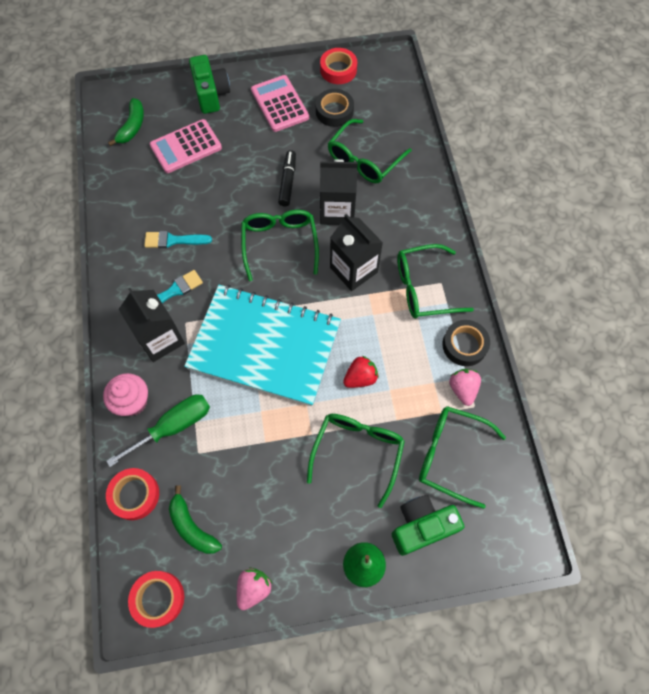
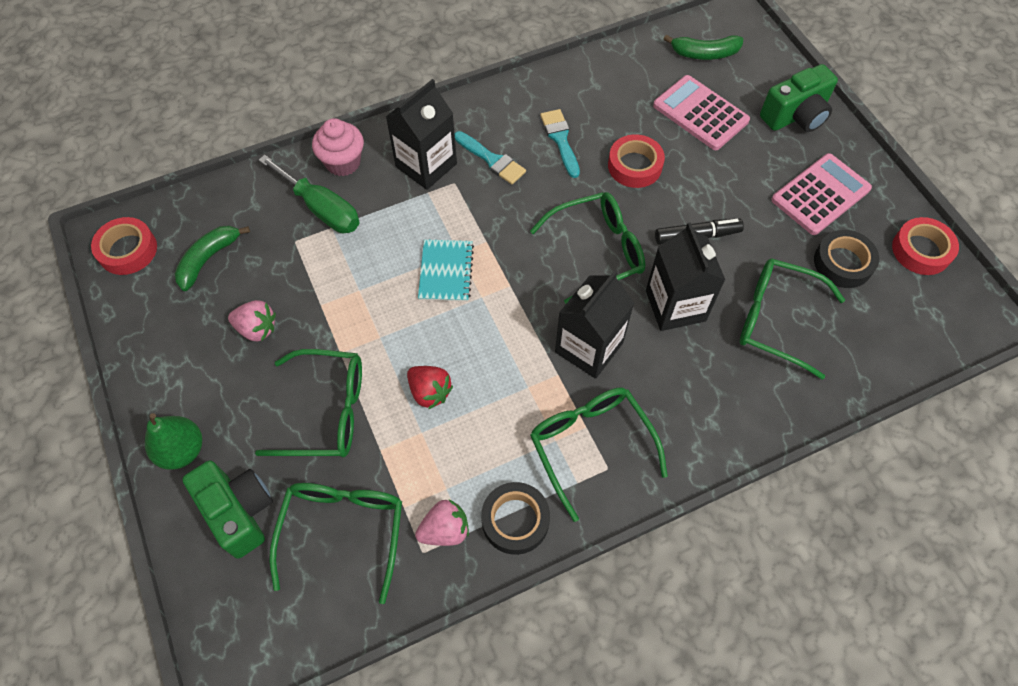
camera: 75 degrees right, 5 degrees down
red tape [106,468,159,520] -> red tape moved to [608,134,665,188]
turquoise notebook [184,285,341,406] -> turquoise notebook [418,239,474,302], size x0.40
pink strawberry [237,567,272,610] -> pink strawberry moved to [228,300,276,341]

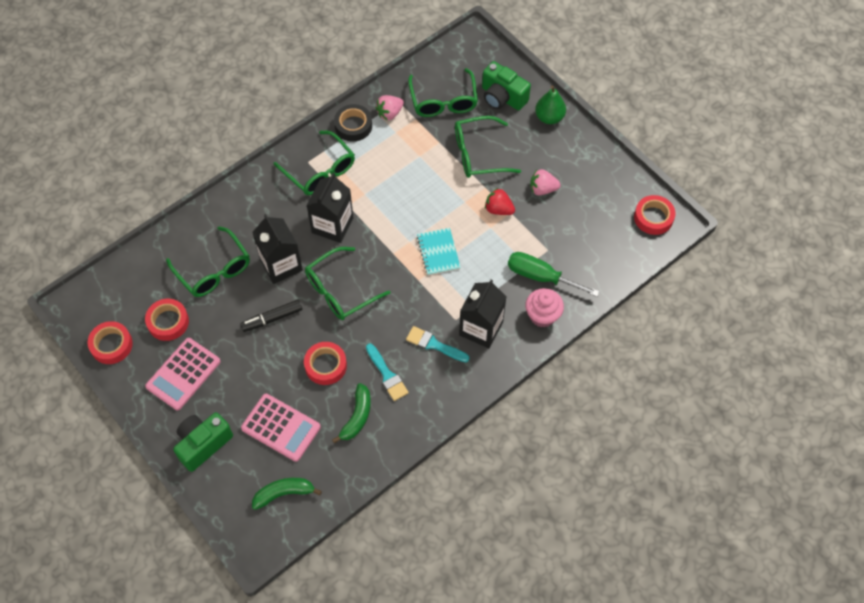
camera: 165 degrees right, 0 degrees up
green banana [175,225,250,291] -> green banana moved to [332,383,371,443]
red strawberry [407,366,453,409] -> red strawberry moved to [485,188,515,215]
green glasses [740,258,845,380] -> green glasses turned 45 degrees clockwise [166,226,250,297]
black tape [814,230,879,288] -> red tape [145,299,189,341]

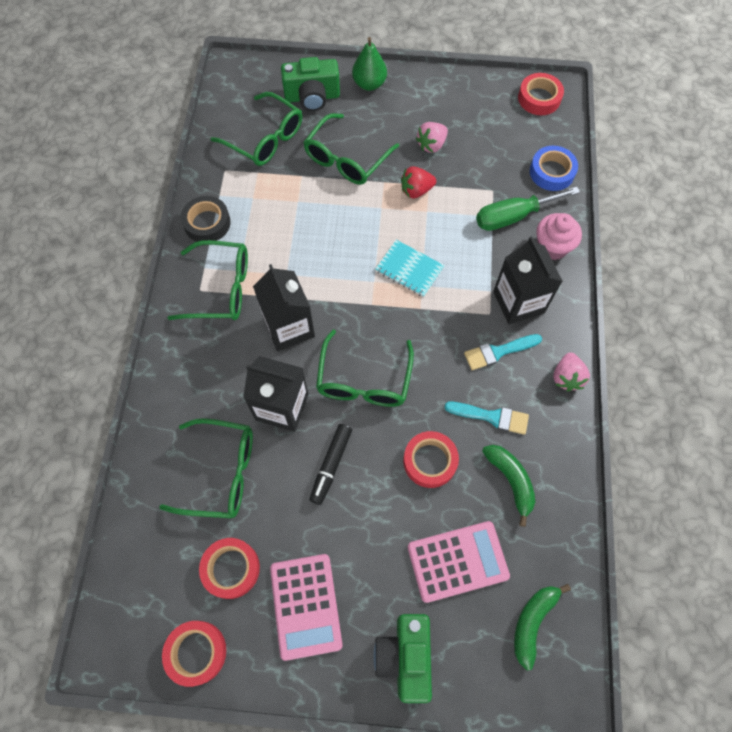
camera: 45 degrees left, 5 degrees up
pink strawberry [376,95,404,120] -> pink strawberry moved to [553,352,590,391]
none -> blue tape [530,146,578,191]

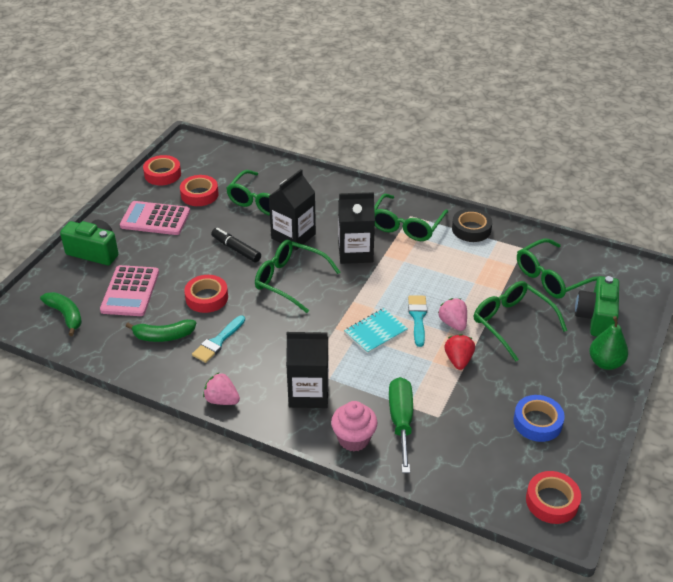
camera: 110 degrees right, 25 degrees down
pink strawberry [416,122,448,153] -> pink strawberry moved to [438,298,467,331]
turquoise brush [464,334,542,370] -> turquoise brush moved to [408,295,427,347]
blue tape [530,146,578,191] -> blue tape moved to [513,395,565,442]

